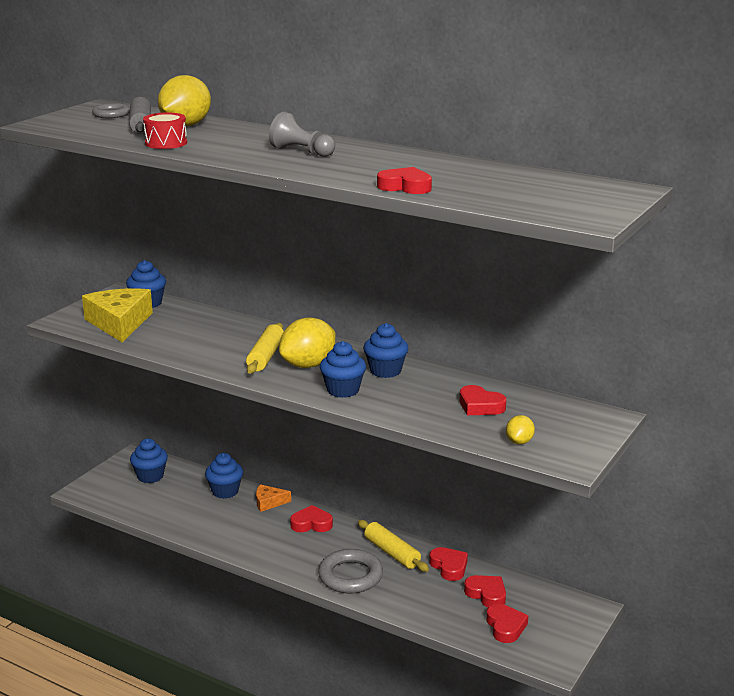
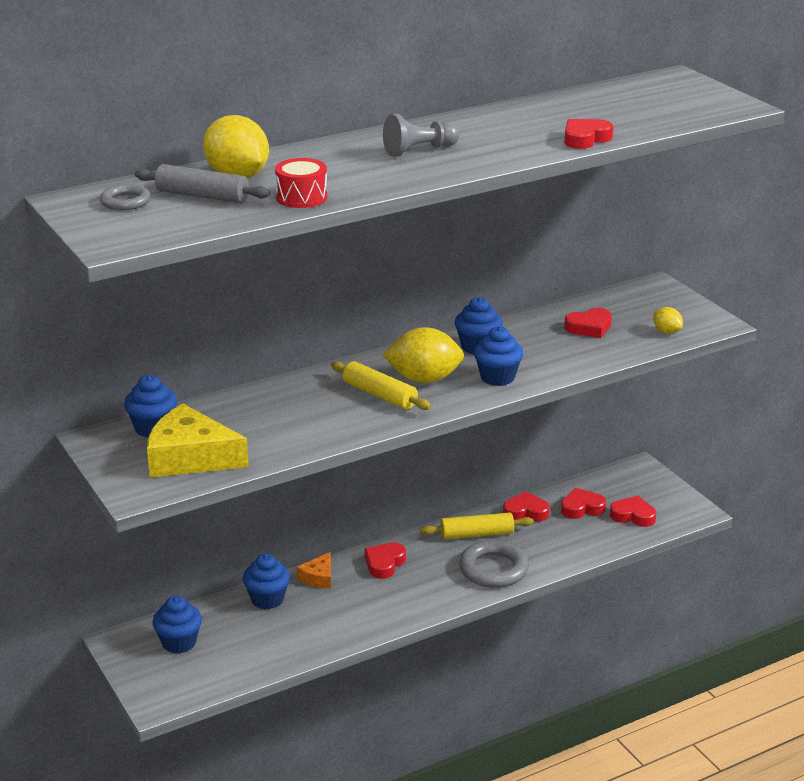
camera: 60 degrees left, 5 degrees up
yellow lemon [279,317,335,368] -> yellow lemon turned 75 degrees counterclockwise [383,327,464,383]

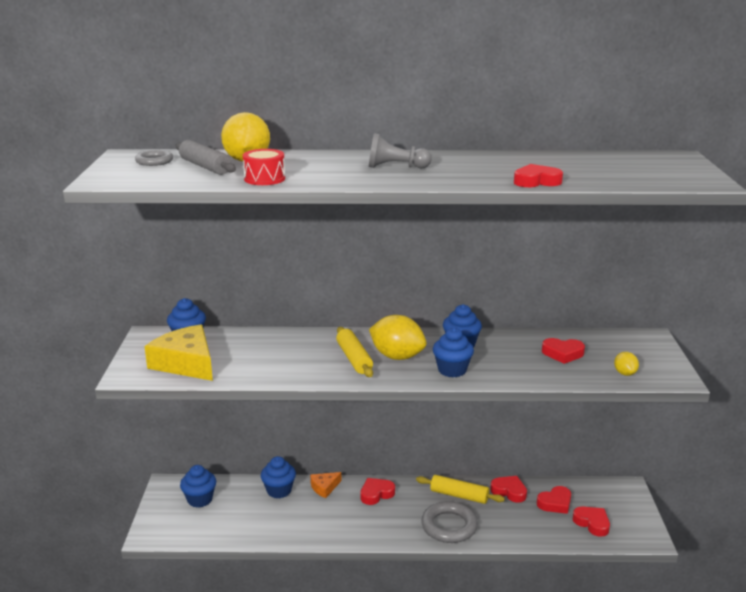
camera: 30 degrees right, 5 degrees down
red heart [561,488,606,519] -> red heart turned 135 degrees clockwise [537,486,571,514]

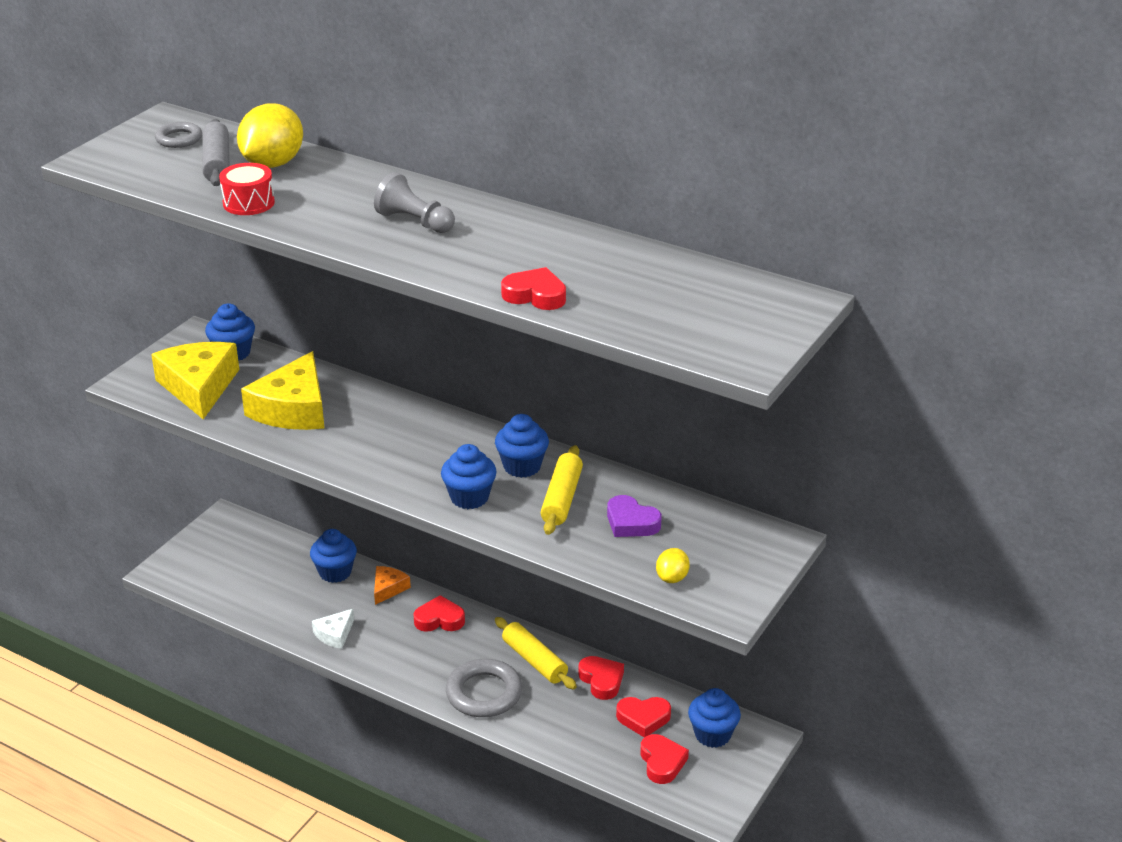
camera: 30 degrees right, 10 degrees up
blue cupcake [180,465,216,508] -> blue cupcake moved to [688,688,741,748]
orange cheese [310,472,341,498] -> orange cheese turned 120 degrees clockwise [374,566,411,605]
yellow rolling pin [336,327,373,377] -> yellow rolling pin moved to [541,445,583,535]
yellow lemon [369,315,427,360] -> none
red heart [542,338,585,364] -> purple heart [607,495,662,537]
none -> yellow cheese [241,351,325,430]
none -> white cheese [312,609,354,649]

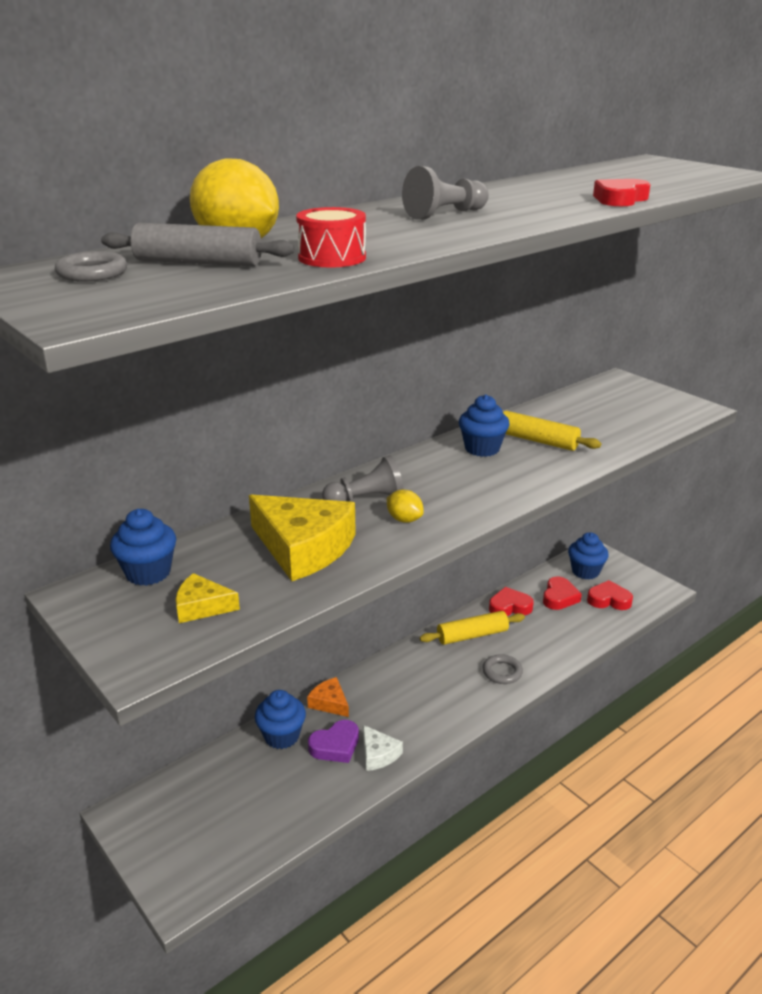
camera: 70 degrees left, 5 degrees down
yellow cheese [151,342,239,419] -> yellow cheese [176,573,240,623], size x0.50
red heart [413,595,465,632] -> none
blue cupcake [441,444,497,509] -> none
grey ring [446,659,522,717] -> grey ring [482,654,523,684], size x0.57
purple heart [607,495,662,537] -> purple heart moved to [308,720,359,763]
yellow lemon [656,548,690,583] -> yellow lemon moved to [387,490,424,523]
none -> grey pawn [322,455,404,502]

